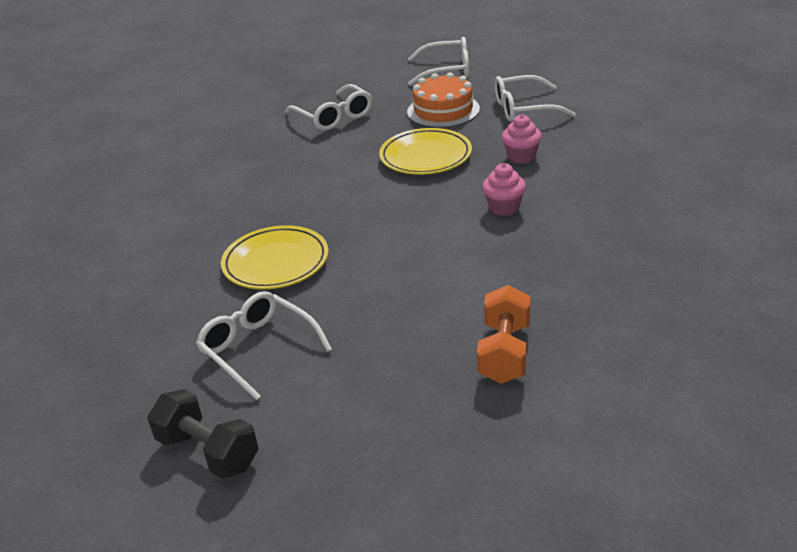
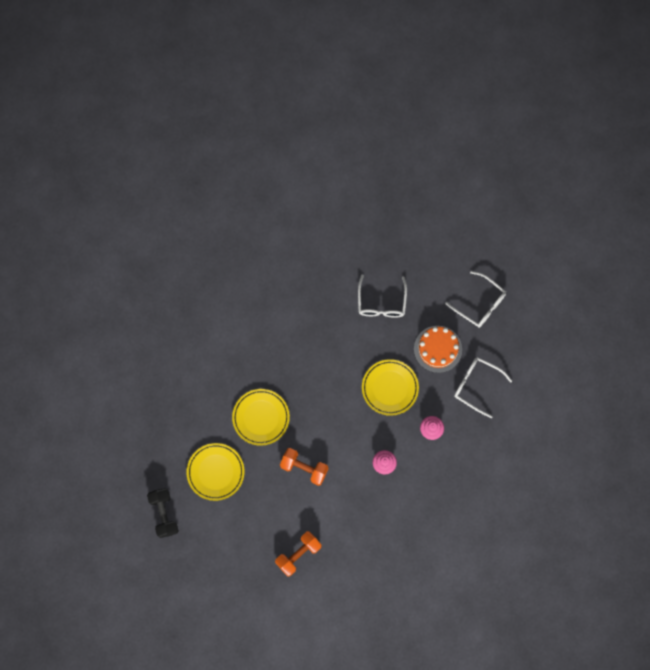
camera: 35 degrees right, 40 degrees up
white glasses [196,291,332,400] -> yellow plate [187,443,244,501]
none -> orange dumbbell [280,448,329,486]

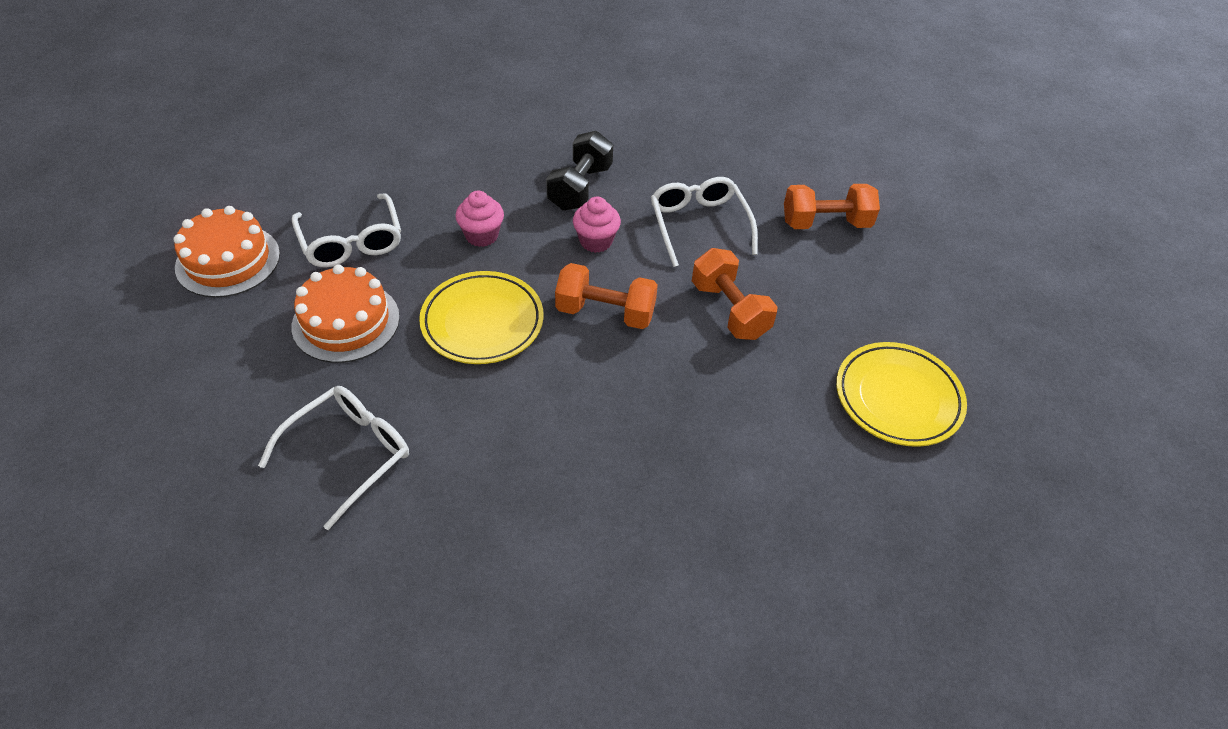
camera: 145 degrees left, 25 degrees down
black dumbbell [147,488,179,538] -> black dumbbell moved to [546,131,613,211]
yellow plate [232,389,290,446] -> none
white glasses [445,271,506,328] -> white glasses moved to [651,177,758,267]
none -> orange cake [173,206,280,298]
none -> orange dumbbell [555,263,658,329]

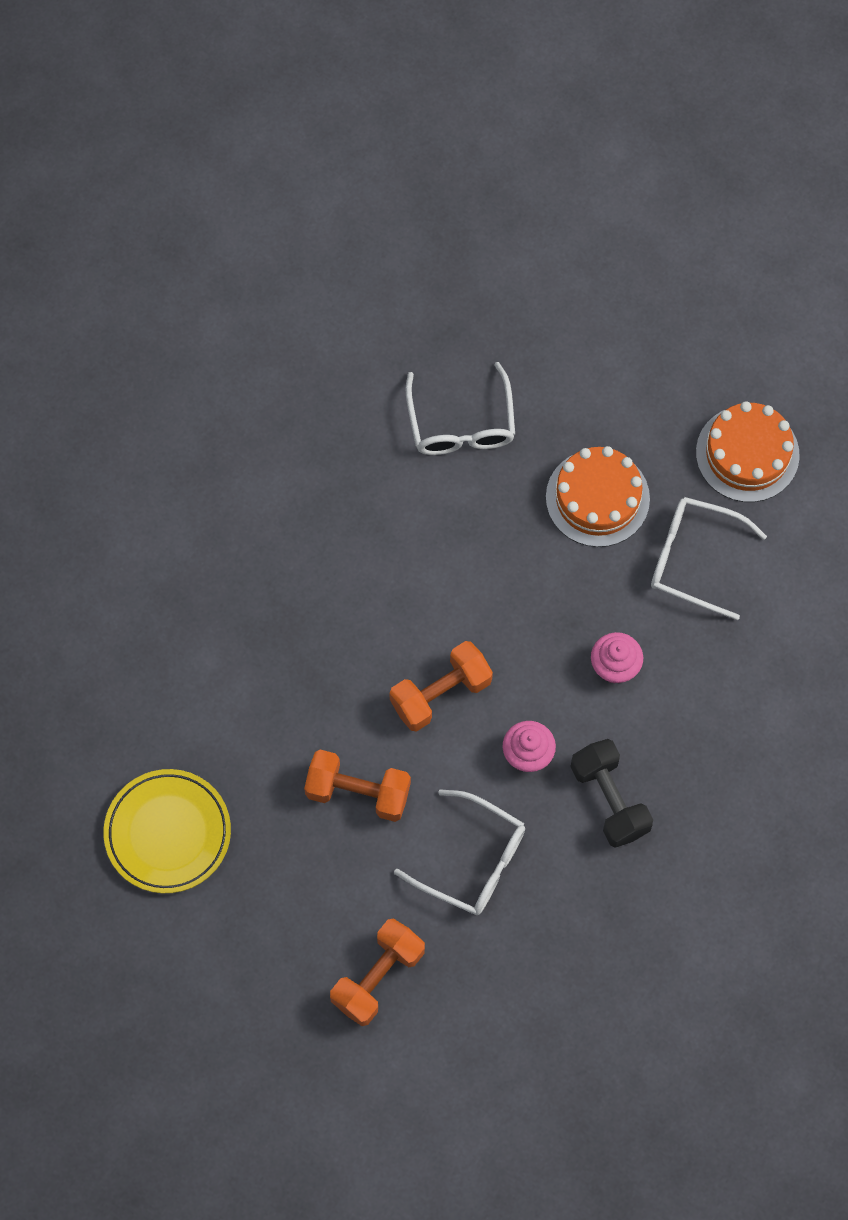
camera: 135 degrees right, 20 degrees up
yellow plate [419,271,544,364] -> none

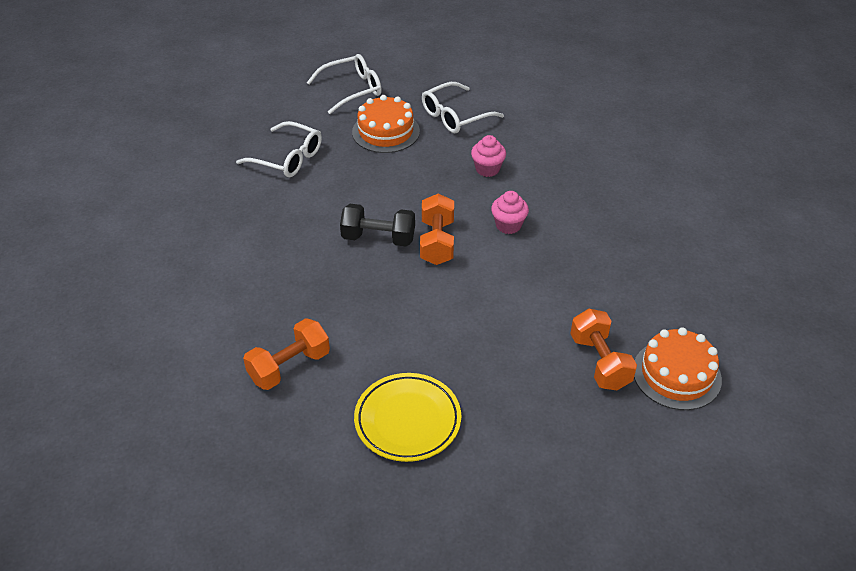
camera: 55 degrees left, 25 degrees down
orange dumbbell [304,749,411,822] -> orange dumbbell moved to [243,318,330,390]
white glasses [394,790,525,915] -> white glasses moved to [307,54,382,114]
black dumbbell [571,739,653,848] -> black dumbbell moved to [340,204,415,247]
orange cake [696,401,800,502] -> orange cake moved to [634,327,722,410]

